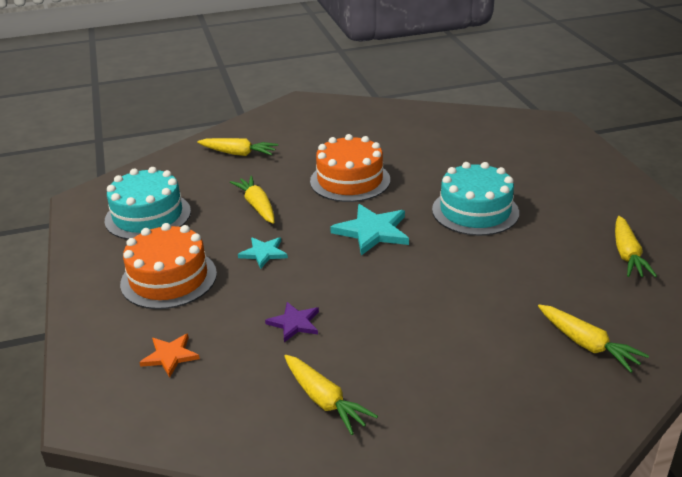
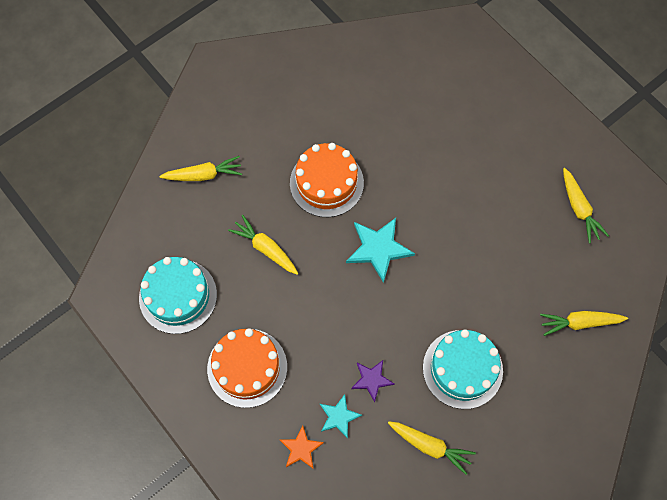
camera: 25 degrees left, 35 degrees up
turquoise star [238,237,288,269] -> turquoise star moved to [320,394,362,439]
turquoise cake [432,162,519,236] -> turquoise cake moved to [423,330,503,409]
yellow carrot [538,304,649,373] -> yellow carrot turned 150 degrees clockwise [540,311,628,336]

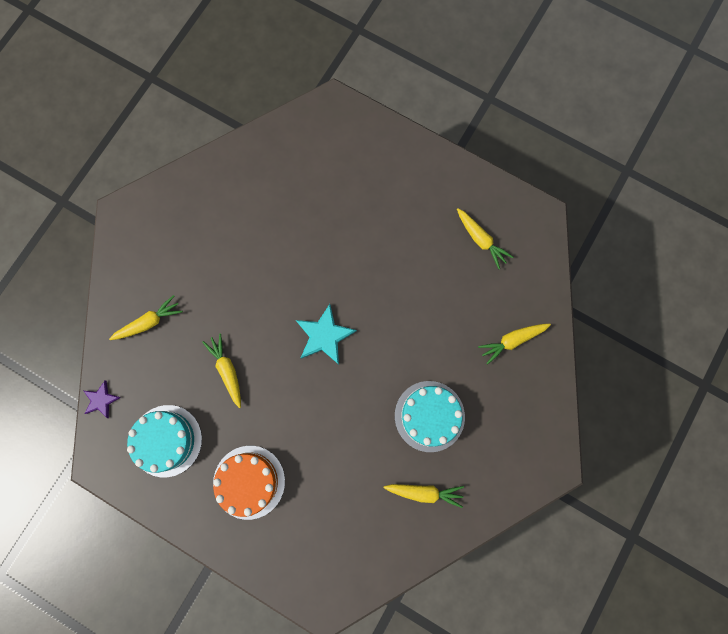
camera: 20 degrees left, 10 degrees up
yellow carrot [228,215,298,275] -> yellow carrot turned 45 degrees clockwise [202,333,241,408]
orange star [280,425,324,469] -> none
orange cake [290,143,364,217] -> none
turquoise star [320,394,362,439] -> none
purple star [351,360,395,402] -> purple star moved to [84,380,121,418]

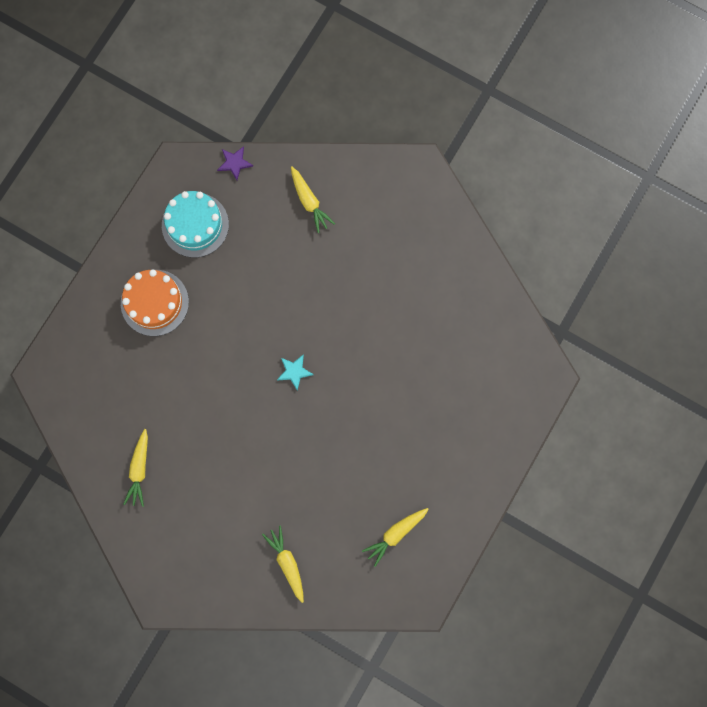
camera: 90 degrees right, 0 degrees up
yellow carrot [202,333,241,408] -> none
turquoise star [296,304,357,365] -> turquoise star [277,354,314,390], size x0.60
turquoise cake [395,381,465,452] -> none

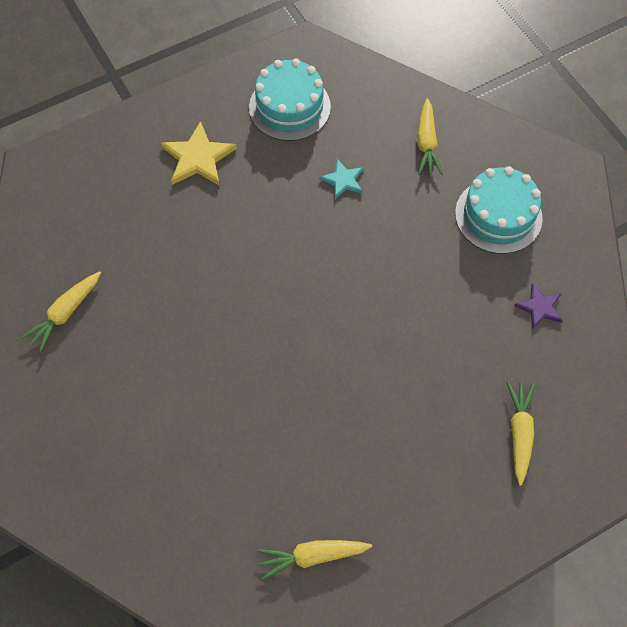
camera: 30 degrees right, 15 degrees down
orange cake [121,269,189,336] -> yellow star [161,121,237,186]
purple star [217,146,253,180] -> purple star moved to [514,283,563,329]
yellow carrot [262,526,304,603] -> yellow carrot moved to [507,381,535,486]
turquoise star [277,354,314,390] -> turquoise star moved to [319,159,364,199]
none -> turquoise cake [455,166,543,254]

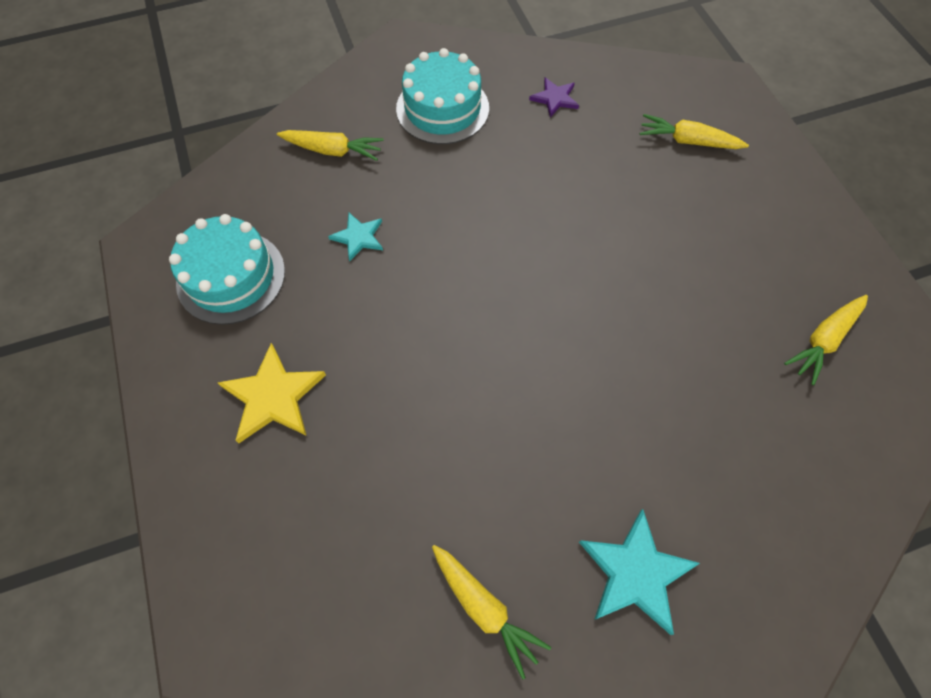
camera: 80 degrees left, 0 degrees up
yellow carrot [258,540,372,580] -> yellow carrot turned 45 degrees clockwise [784,295,868,385]
none -> turquoise star [579,509,700,635]

